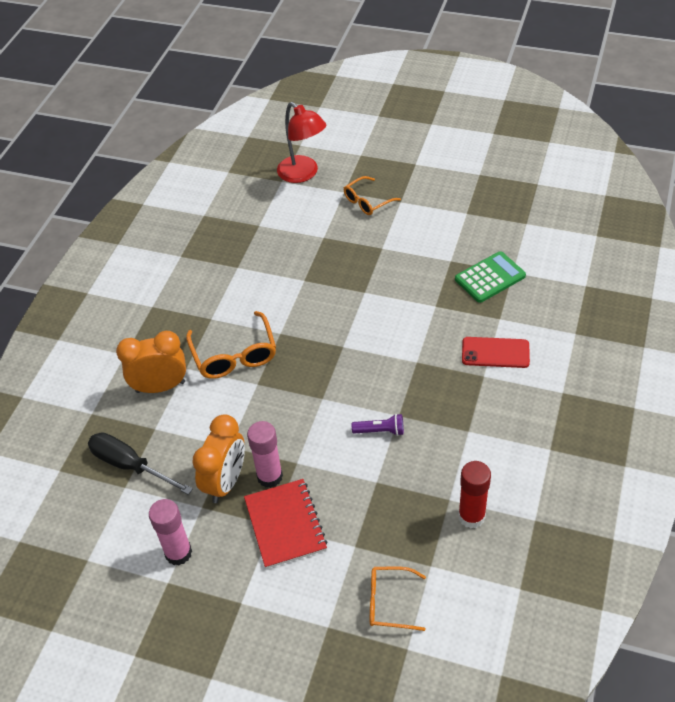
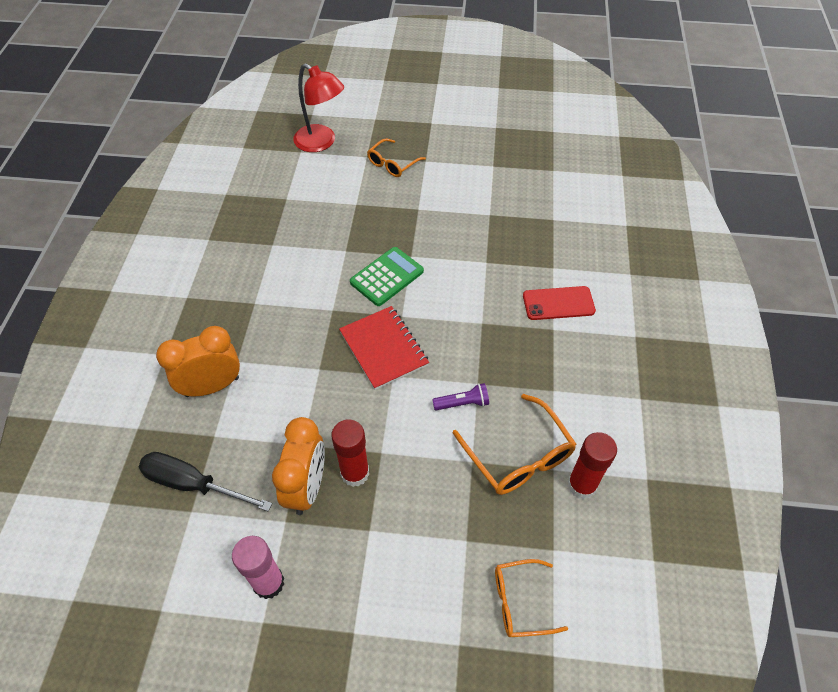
camera: 15 degrees left, 5 degrees up
orange glasses [186,311,276,379] -> orange glasses moved to [453,394,576,495]
red notebook [244,479,327,569] -> red notebook moved to [339,306,429,390]
pink glue stick [247,421,283,488] -> red glue stick [331,420,369,487]
green calculator [455,251,526,303] -> green calculator moved to [350,247,424,306]

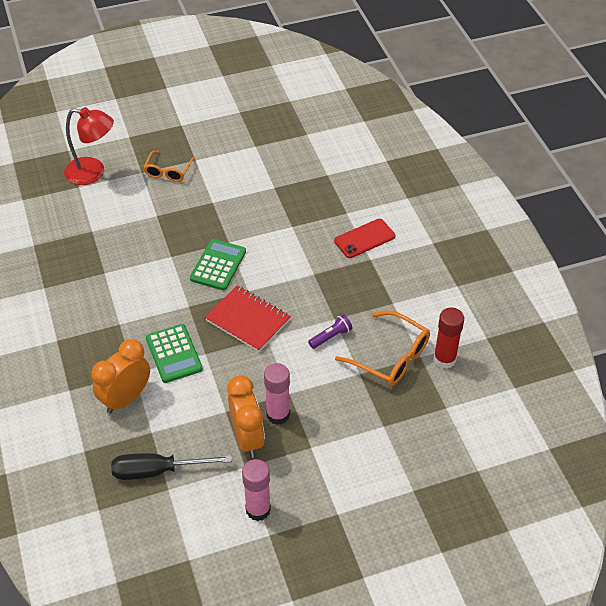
camera: 25 degrees left, 5 degrees down
red glue stick [331,420,369,487] -> pink glue stick [264,363,290,425]
orange glasses [495,559,568,637] -> none
none -> green calculator [146,324,203,383]

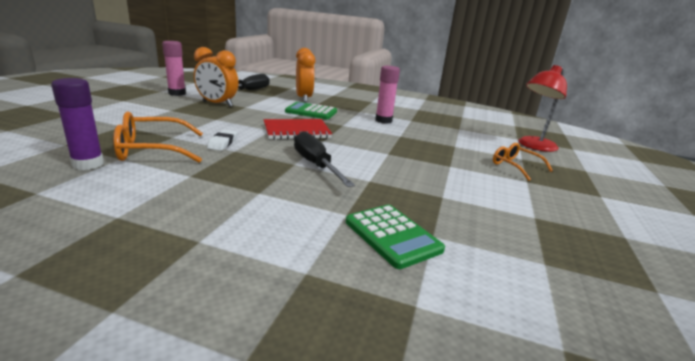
camera: 125 degrees right, 25 degrees down
green calculator [190,239,246,290] -> green calculator moved to [346,205,445,269]
pink glue stick [264,363,290,425] -> pink glue stick moved to [375,66,400,123]
purple flashlight [308,314,353,349] -> white eraser [207,130,238,151]
red phone [334,219,395,258] -> none
red glue stick [434,307,464,369] -> purple glue stick [51,78,104,170]
none -> black screwdriver [294,131,355,187]

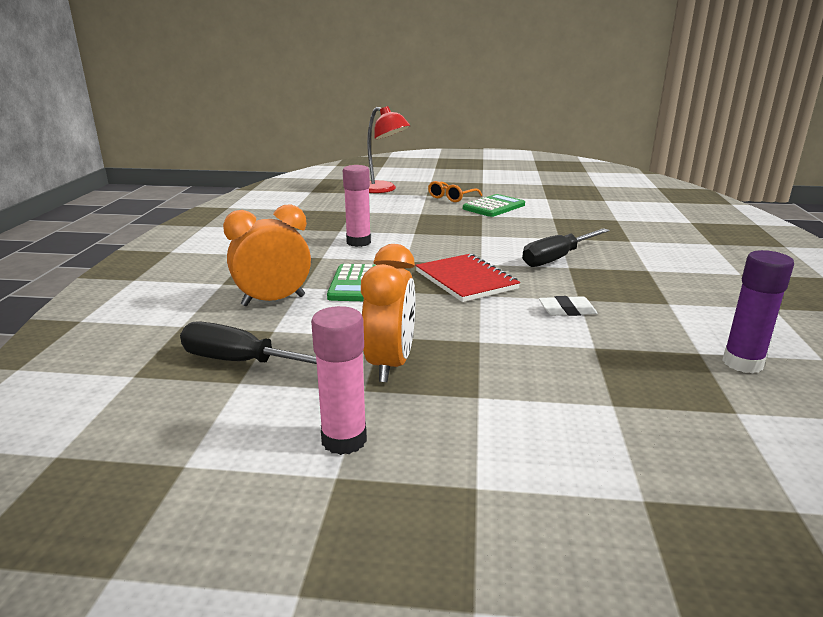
camera: 100 degrees left, 0 degrees up
orange glasses [114,112,203,163] -> none
green calculator [346,205,445,269] -> green calculator moved to [463,194,525,217]

